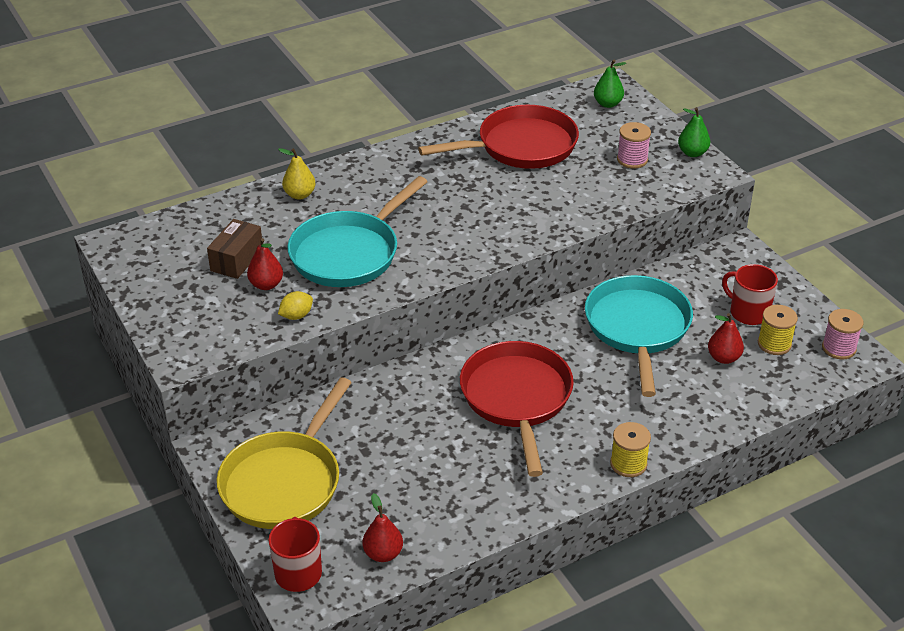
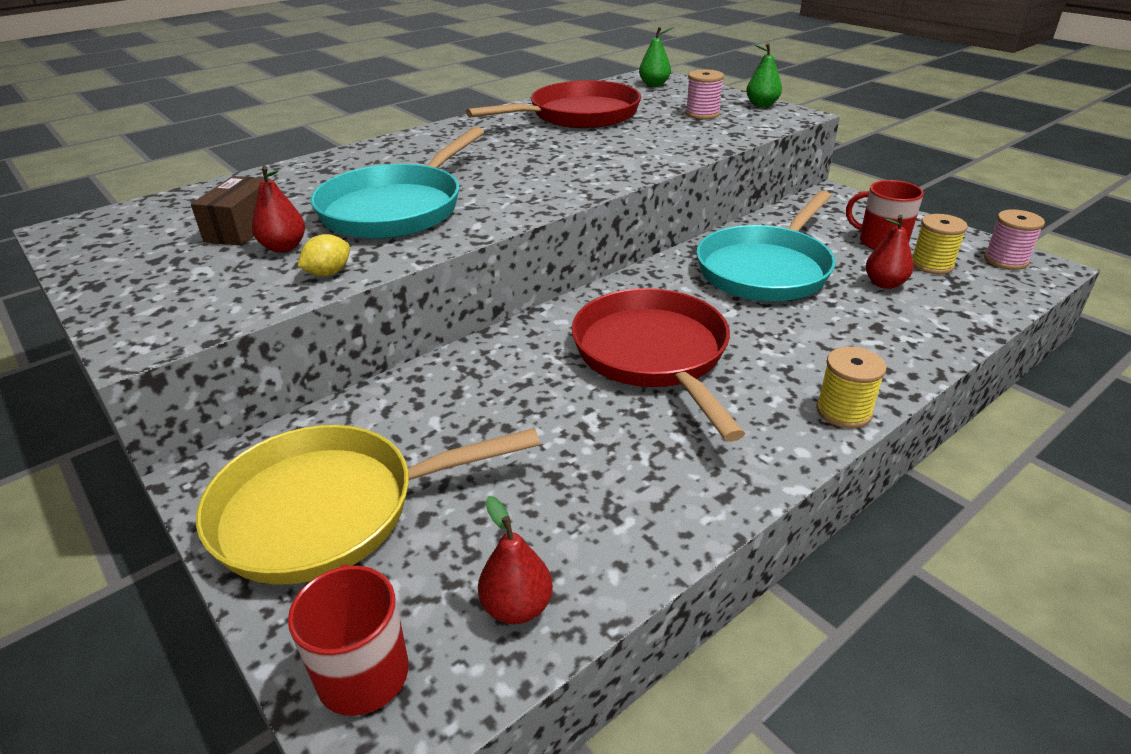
camera: 10 degrees left, 5 degrees down
yellow pan [217,377,352,529] -> yellow pan turned 60 degrees clockwise [196,425,540,585]
yellow pear [278,148,316,200] -> none
turquoise pan [585,275,693,397] -> turquoise pan turned 135 degrees counterclockwise [696,191,836,301]

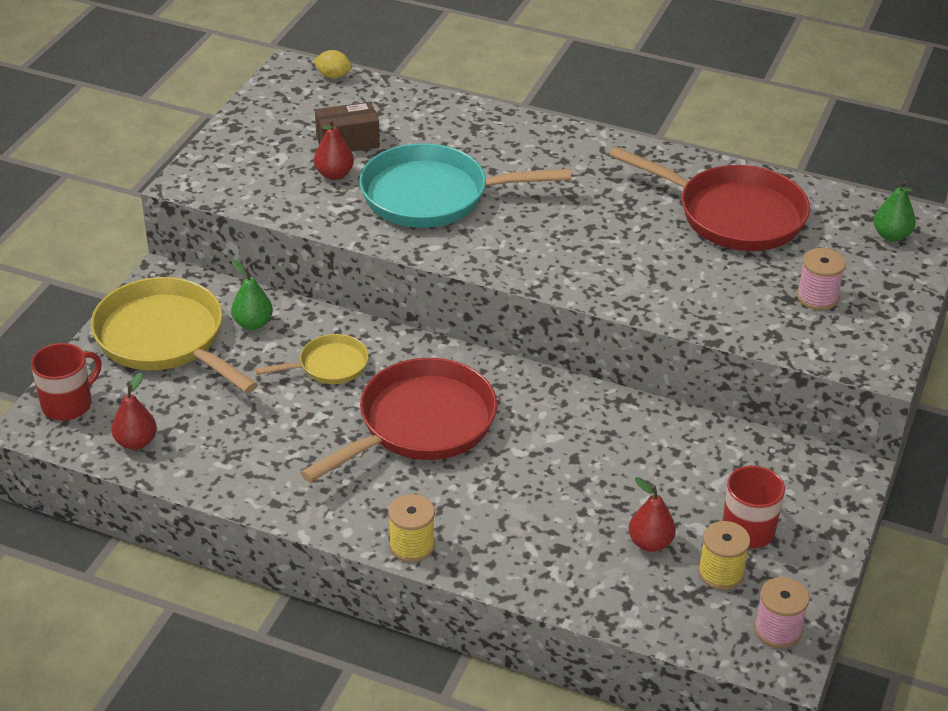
camera: 60 degrees right, 5 degrees up
yellow lemon [298,234,350,276] -> yellow lemon moved to [313,50,352,78]
turquoise pan [696,191,836,301] -> none
green pear [746,43,782,107] -> green pear moved to [231,260,273,330]
none -> yellow pan [255,334,369,384]

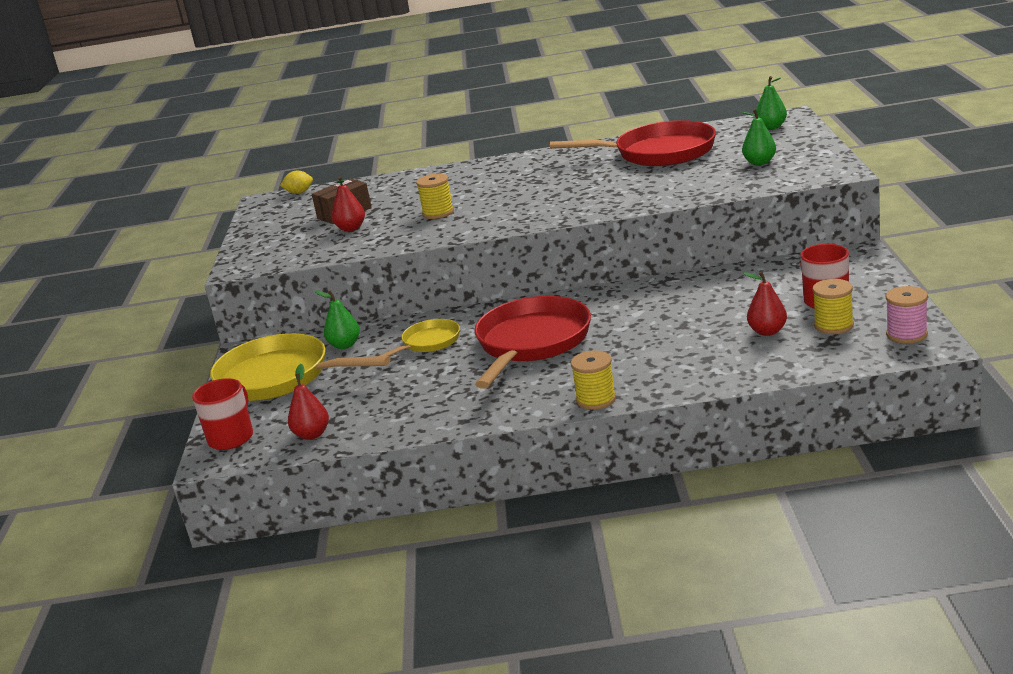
camera: 20 degrees left, 15 degrees down
turquoise pan [359,143,571,228] -> yellow spool [416,173,454,219]
pink spool [797,248,846,310] -> green pear [742,109,776,165]

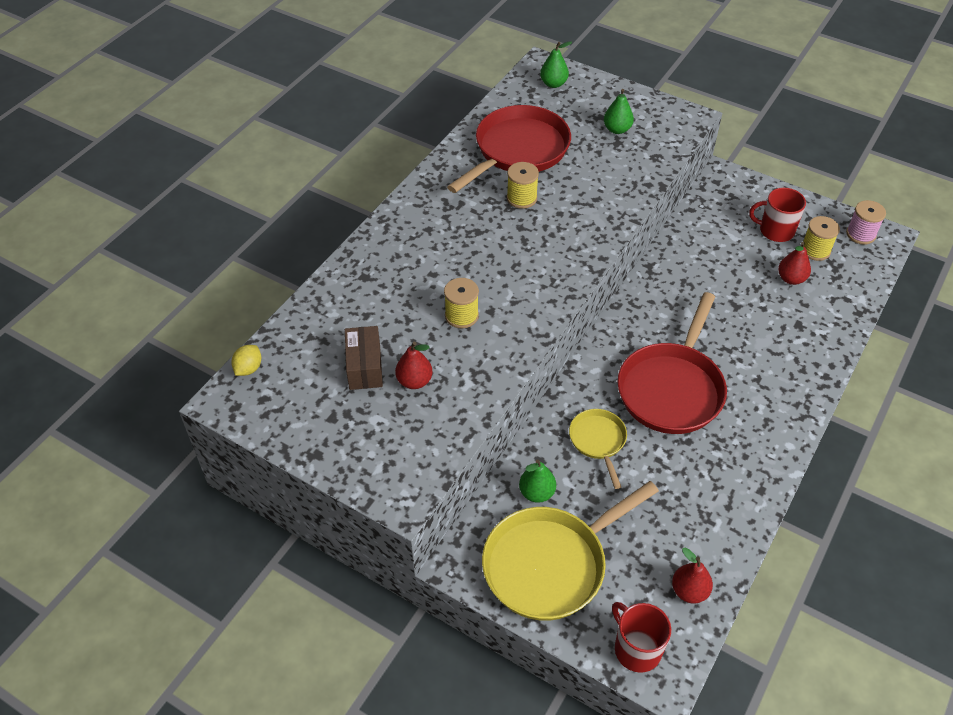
camera: 60 degrees left, 25 degrees up
red pan [475,296,591,389] -> red pan turned 120 degrees counterclockwise [617,292,727,434]
yellow spool [571,350,616,410] -> yellow spool moved to [507,162,539,209]

